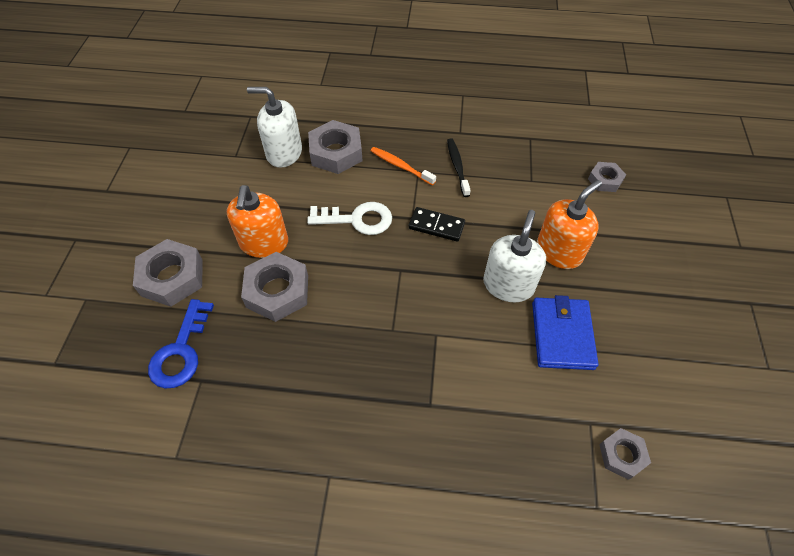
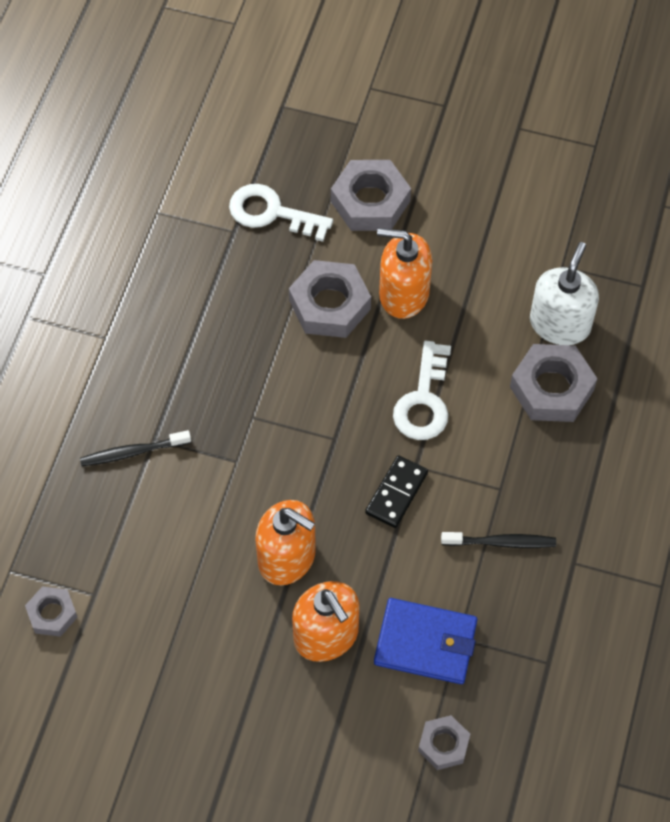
camera: 100 degrees right, 5 degrees up
blue key [148,299,214,388] -> white key [229,184,333,242]
orange toothbrush [371,147,436,185] -> none
white soap dispenser [483,210,546,302] -> orange soap dispenser [255,500,316,585]
blue wallet [532,295,599,370] -> blue wallet moved to [374,598,477,684]
none -> black toothbrush [80,430,191,466]

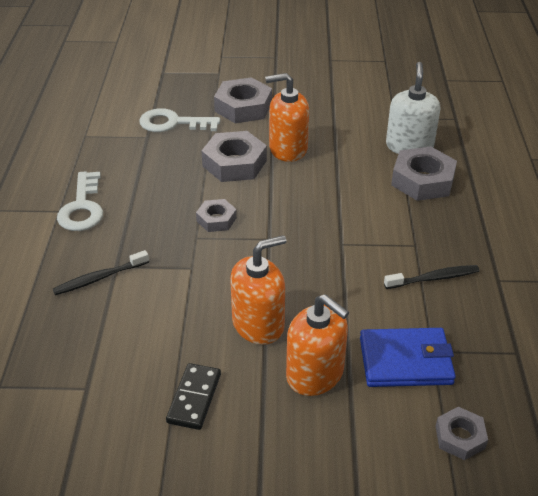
camera: 15 degrees left, 20 degrees down
grey nut [25,586,78,637] -> grey nut moved to [196,199,237,232]
orange soap dispenser [255,500,316,585] -> orange soap dispenser turned 45 degrees counterclockwise [230,235,286,345]
black domino [365,455,428,528] -> black domino moved to [166,363,221,430]
white key [393,341,451,440] -> white key moved to [57,171,103,231]

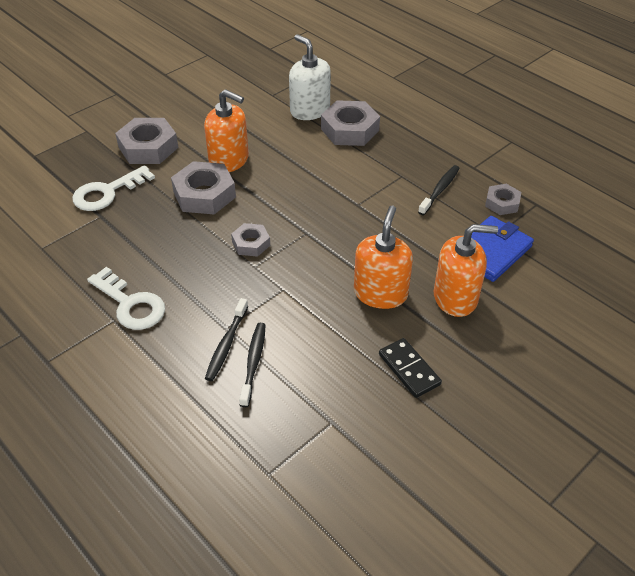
camera: 45 degrees left, 5 degrees up
orange soap dispenser [265,73,309,162] -> orange soap dispenser turned 105 degrees counterclockwise [204,89,249,172]
grey nut [436,407,488,460] -> grey nut moved to [485,184,521,215]
none -> black toothbrush [239,323,266,407]

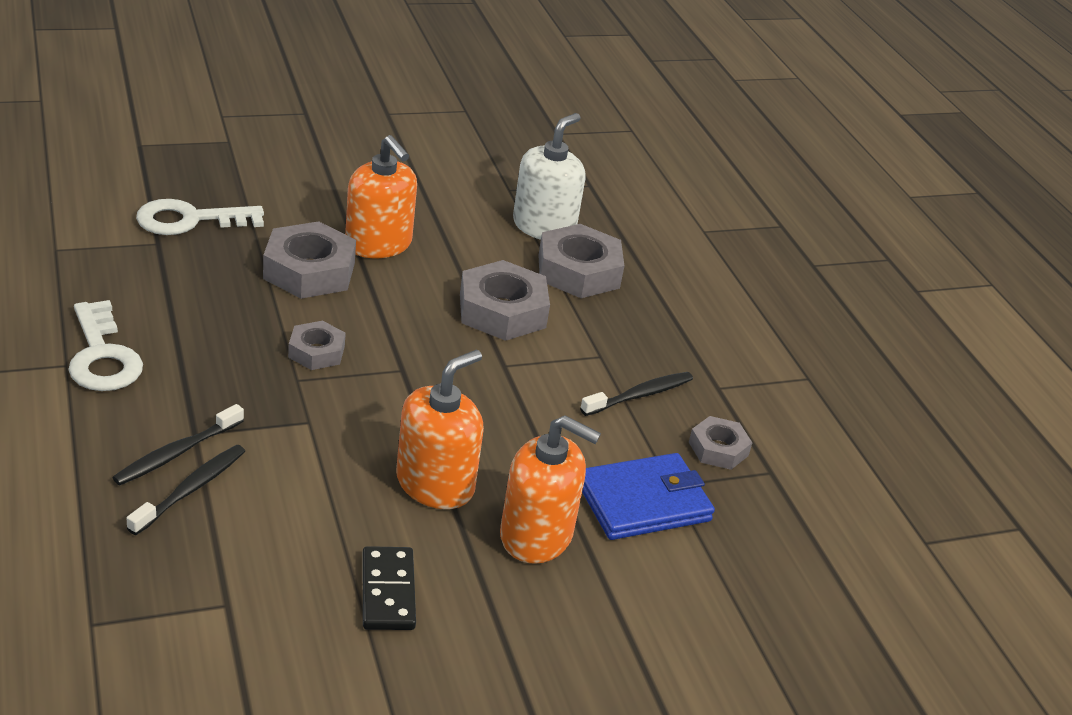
camera: 20 degrees right, 10 degrees down
grey nut [115,118,178,164] -> grey nut moved to [460,260,550,341]
white soap dispenser [289,34,331,120] -> white soap dispenser turned 45 degrees clockwise [513,113,586,240]

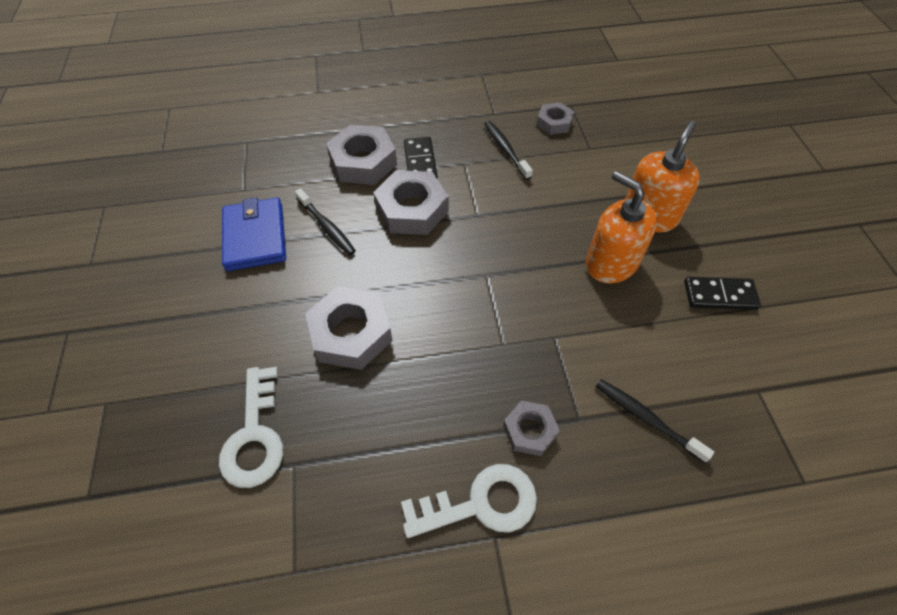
camera: 75 degrees left, 20 degrees up
black toothbrush [112,404,244,485] -> black toothbrush moved to [295,188,356,256]
grey nut [288,321,346,370] -> grey nut moved to [503,401,560,456]
orange soap dispenser [345,135,417,258] -> none
white soap dispenser [513,113,586,240] -> none
blue wallet [582,453,715,540] -> blue wallet moved to [222,197,286,271]
none -> black domino [404,137,437,178]

